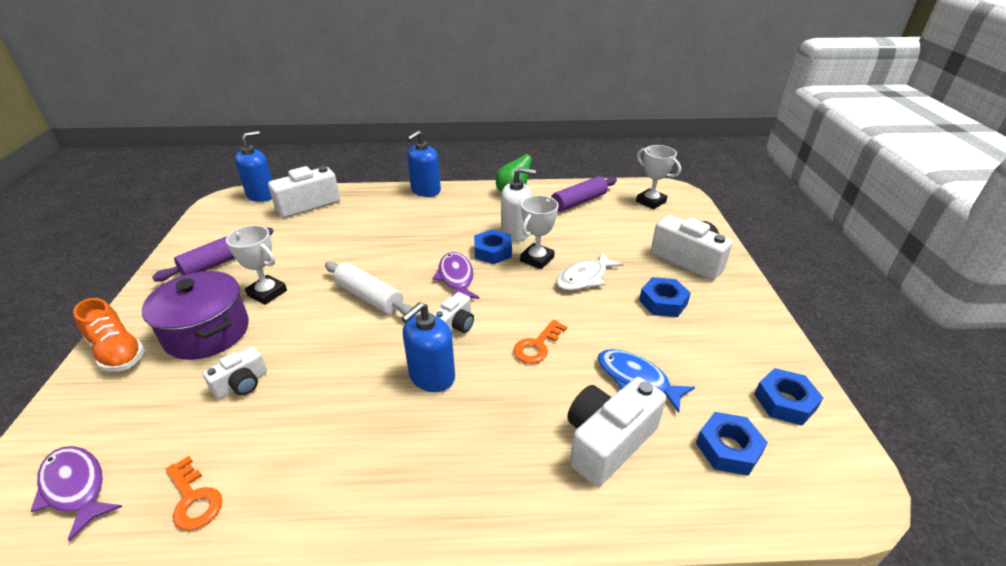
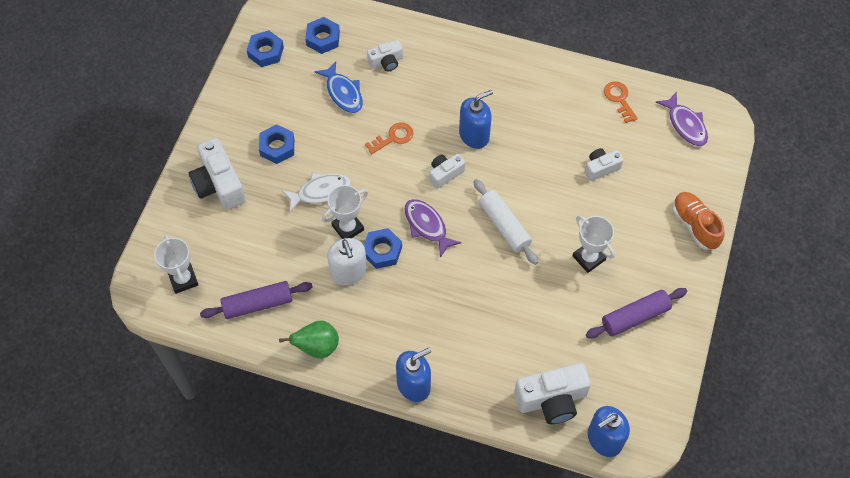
camera: 160 degrees left, 25 degrees up
purple pot [142,271,249,360] -> none
purple fish [432,252,479,299] -> purple fish turned 135 degrees clockwise [404,199,462,258]
white soap dispenser [501,167,536,242] -> white soap dispenser turned 135 degrees counterclockwise [327,238,367,285]
white camera [567,377,666,487] -> white camera [367,40,403,71], size x0.57

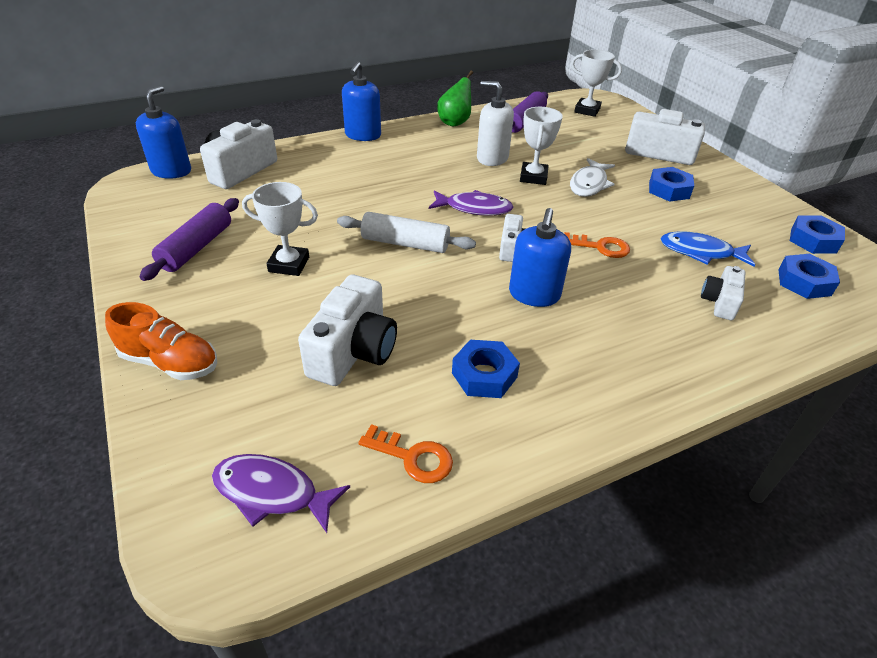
camera: 135 degrees right, 20 degrees down
blue nut [364,228,402,269] -> blue nut moved to [452,340,520,398]
orange key [365,122,414,154] -> orange key turned 90 degrees counterclockwise [564,232,630,258]
white camera [585,148,624,181] -> white camera [298,275,397,386], size x1.76

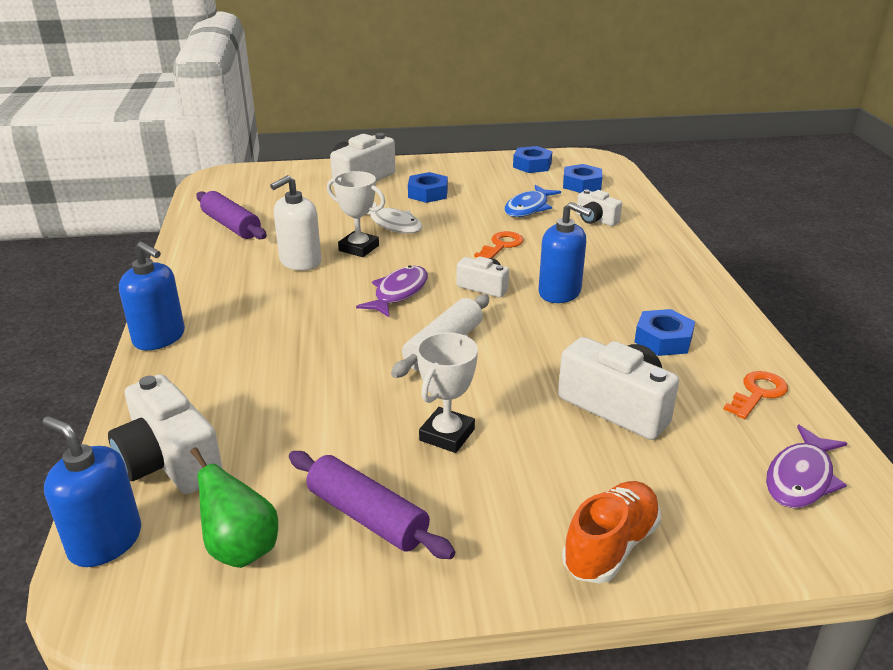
camera: 70 degrees left, 10 degrees down
green pear [437,70,473,126] -> green pear moved to [190,447,278,568]
white trophy [571,49,622,117] -> none

